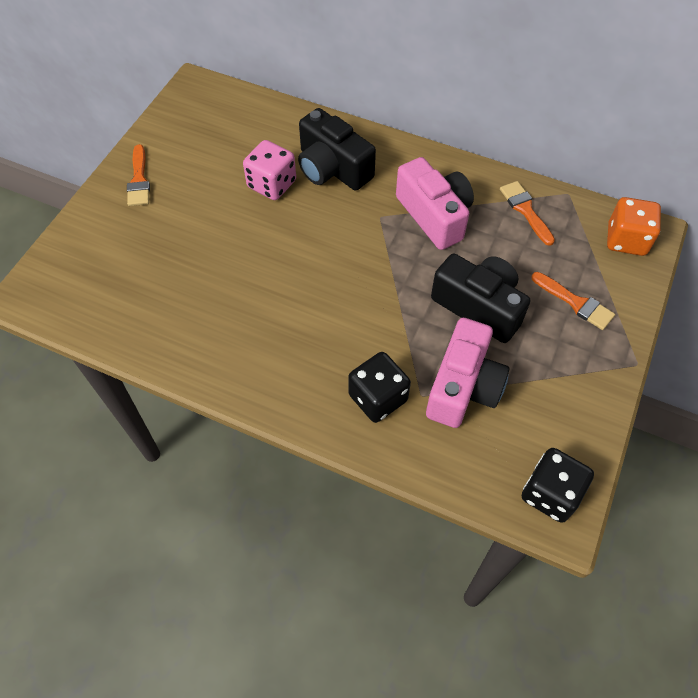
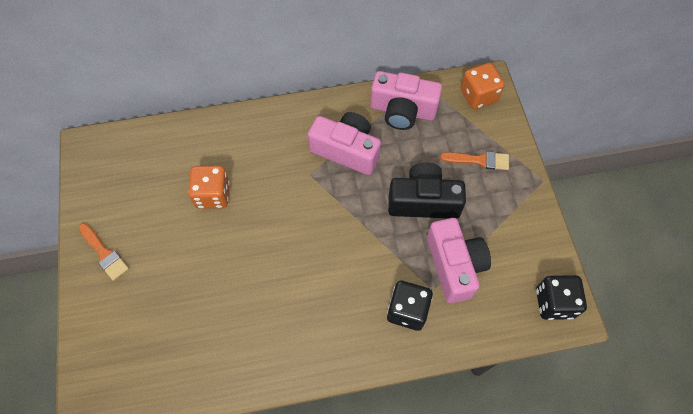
camera: 35 degrees left, 5 degrees up
pink dice [243,140,296,200] -> orange dice [188,166,230,209]
black camera [298,108,376,190] -> none
orange brush [500,181,555,246] -> pink camera [370,71,442,130]

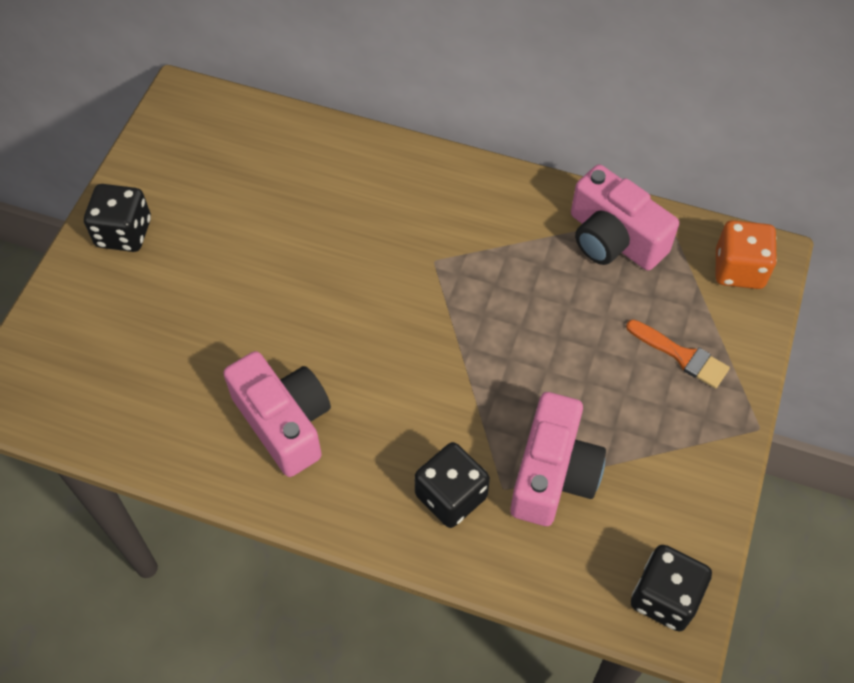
camera: 30 degrees right, 5 degrees down
orange brush [78,223,129,281] -> black dice [84,184,151,252]
orange dice [188,166,230,209] -> none
pink camera [308,112,381,175] -> pink camera moved to [223,351,331,477]
black camera [388,162,466,219] -> none

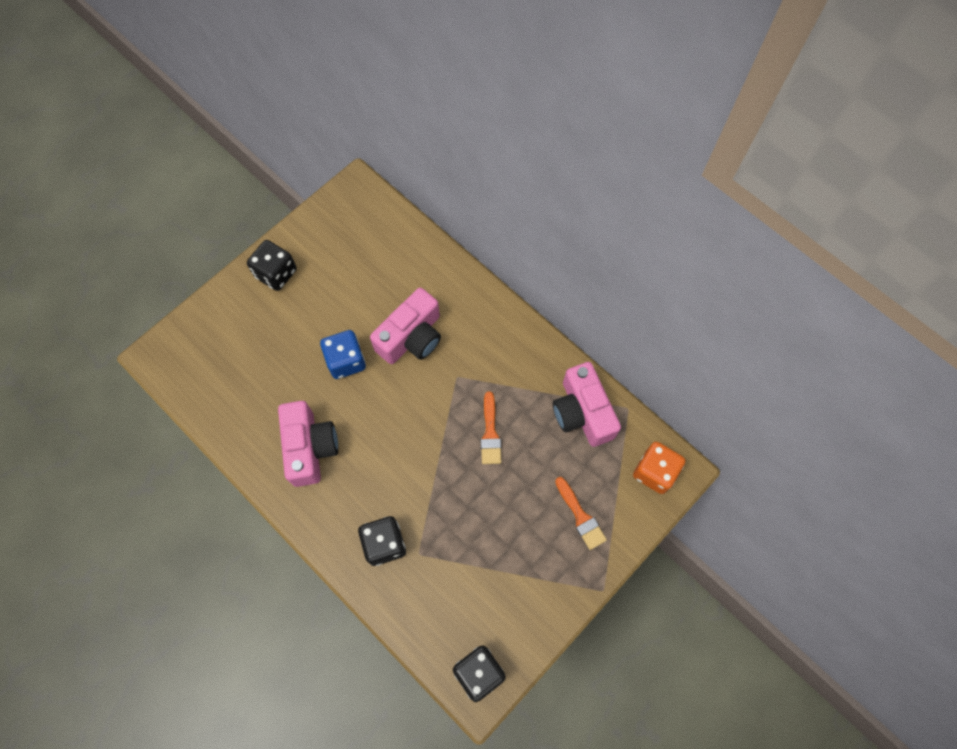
camera: 25 degrees right, 10 degrees up
pink camera [510,392,606,526] -> pink camera moved to [370,288,441,364]
none -> blue dice [320,330,366,379]
none -> orange brush [481,391,502,464]

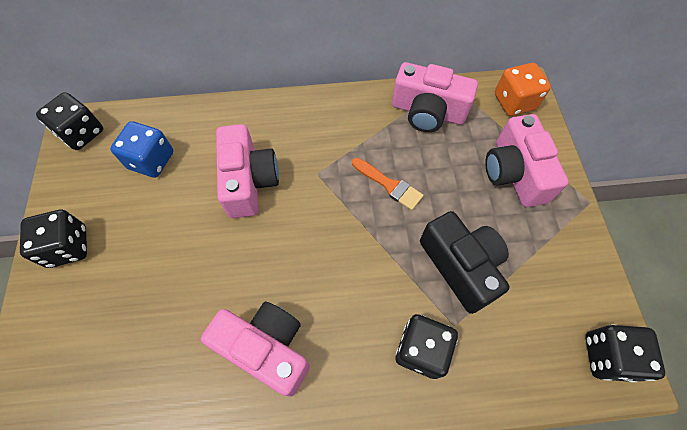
camera: 50 degrees left, 5 degrees down
blue dice [320,330,366,379] -> blue dice moved to [110,121,173,178]
orange brush [555,477,607,550] -> pink camera [485,114,568,207]
none -> black dice [36,92,103,150]
none -> black camera [420,211,510,314]

